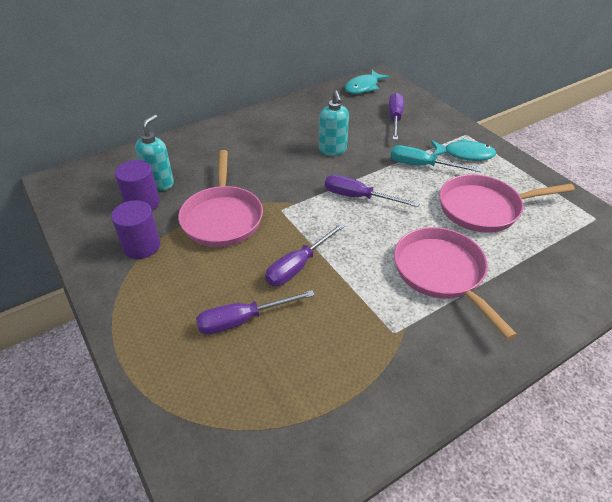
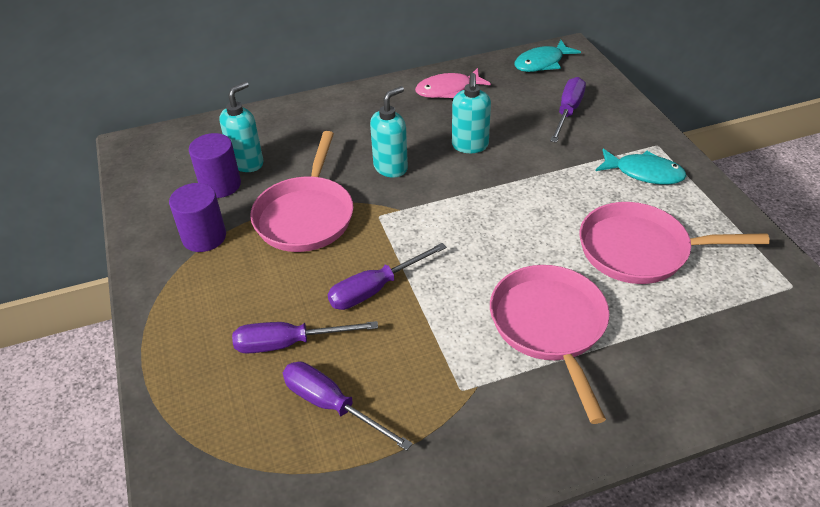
camera: 15 degrees right, 0 degrees up
purple screwdriver [325,175,420,207] -> purple screwdriver moved to [283,361,413,451]
turquoise screwdriver [390,145,482,172] -> none
none -> turquoise soap dispenser [370,86,408,178]
none -> pink fish [415,68,491,98]

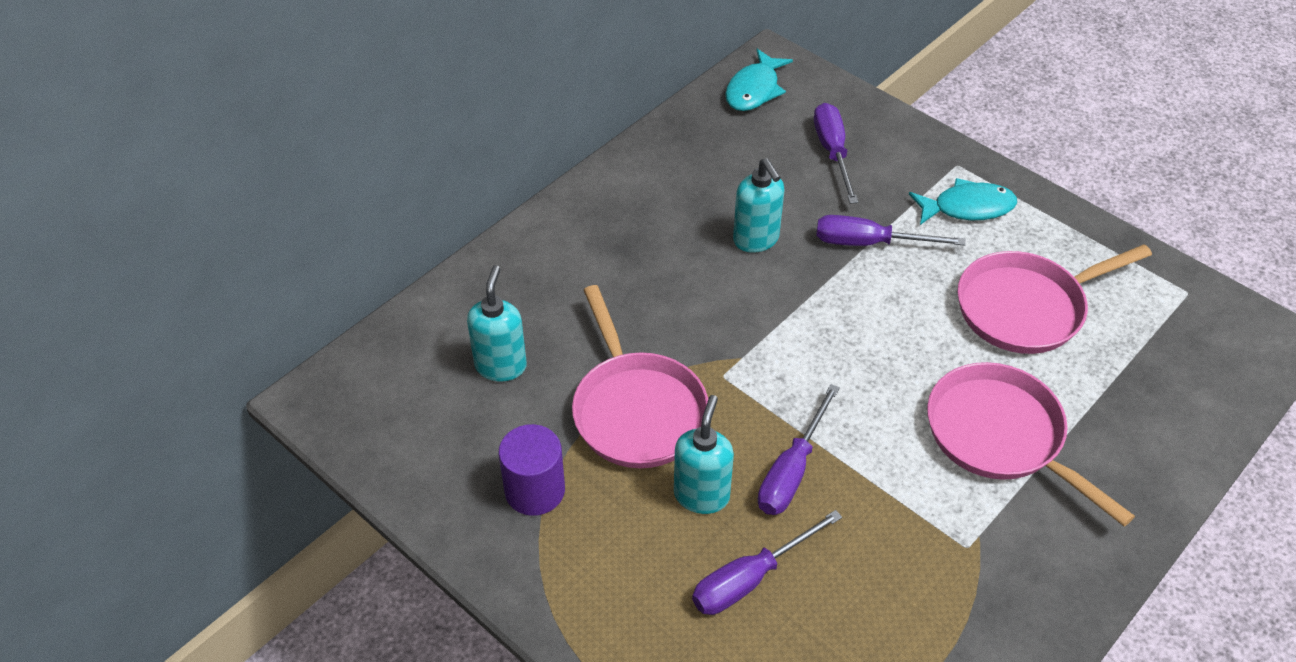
camera: 30 degrees left, 5 degrees up
purple cylinder [189,133,241,198] -> none
purple screwdriver [283,361,413,451] -> purple screwdriver moved to [817,215,966,246]
turquoise soap dispenser [370,86,408,178] -> turquoise soap dispenser moved to [674,395,734,514]
pink fish [415,68,491,98] -> none

